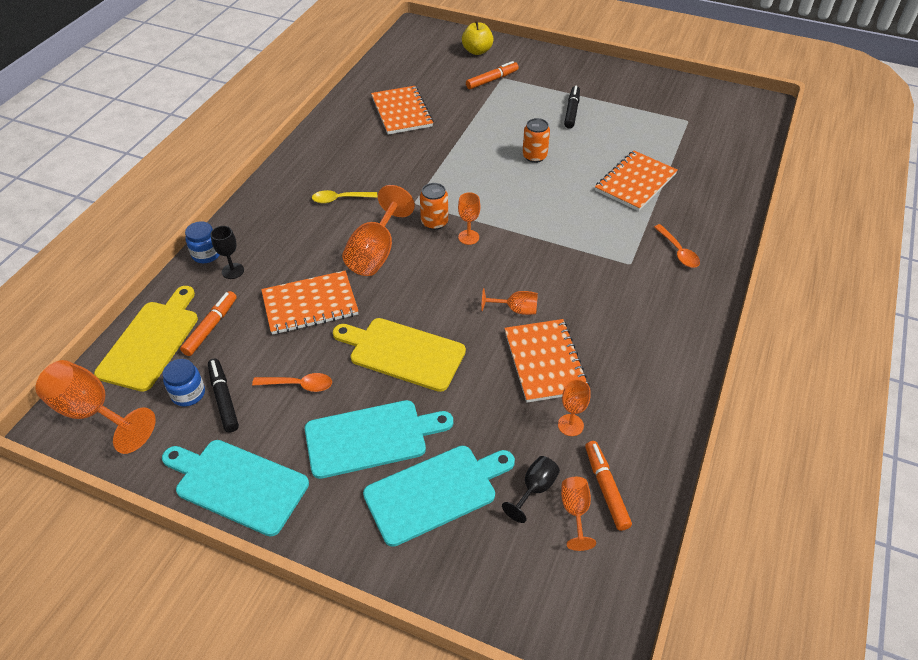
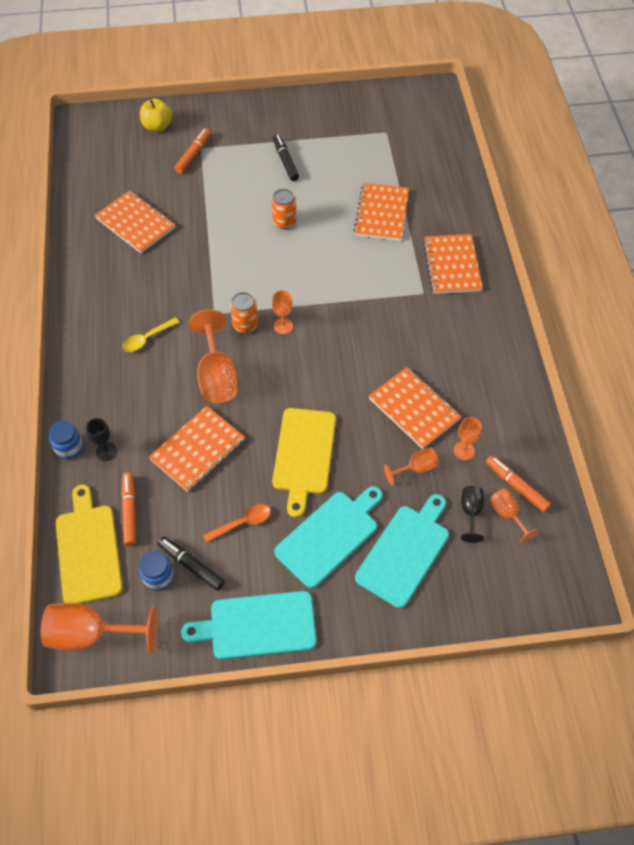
camera: 30 degrees left, 10 degrees up
yellow cutting board [333,318,466,392] -> yellow cutting board turned 75 degrees counterclockwise [272,408,336,518]
orange goblet [481,288,538,315] -> orange goblet moved to [384,447,439,485]
orange spoon [654,224,700,268] -> orange notebook [423,234,483,294]

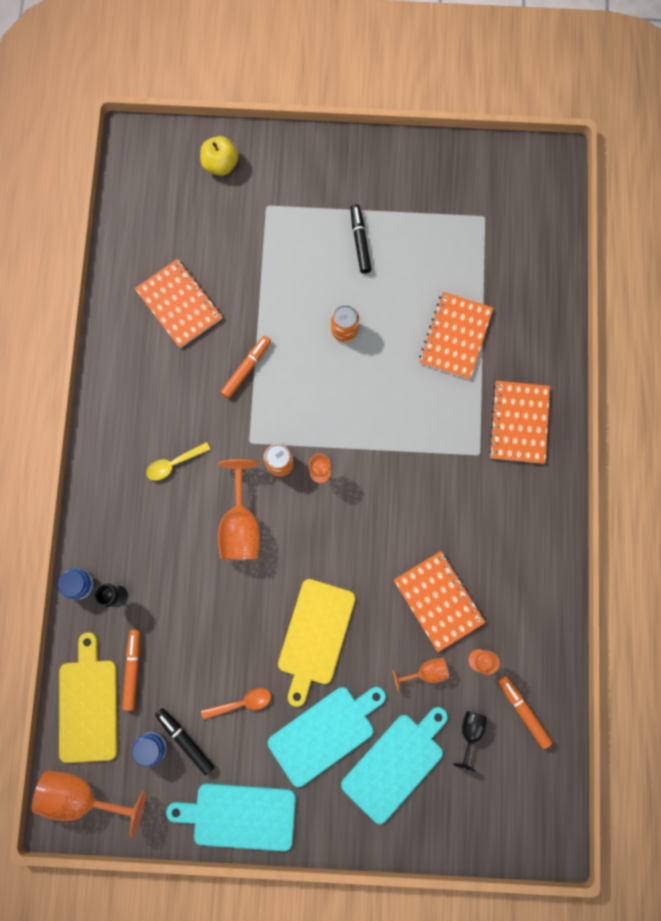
camera: 10 degrees right, 20 degrees up
orange notebook [149,406,245,492] -> none
orange marker [174,128,211,174] -> orange marker moved to [221,336,271,398]
orange goblet [490,488,539,543] -> none

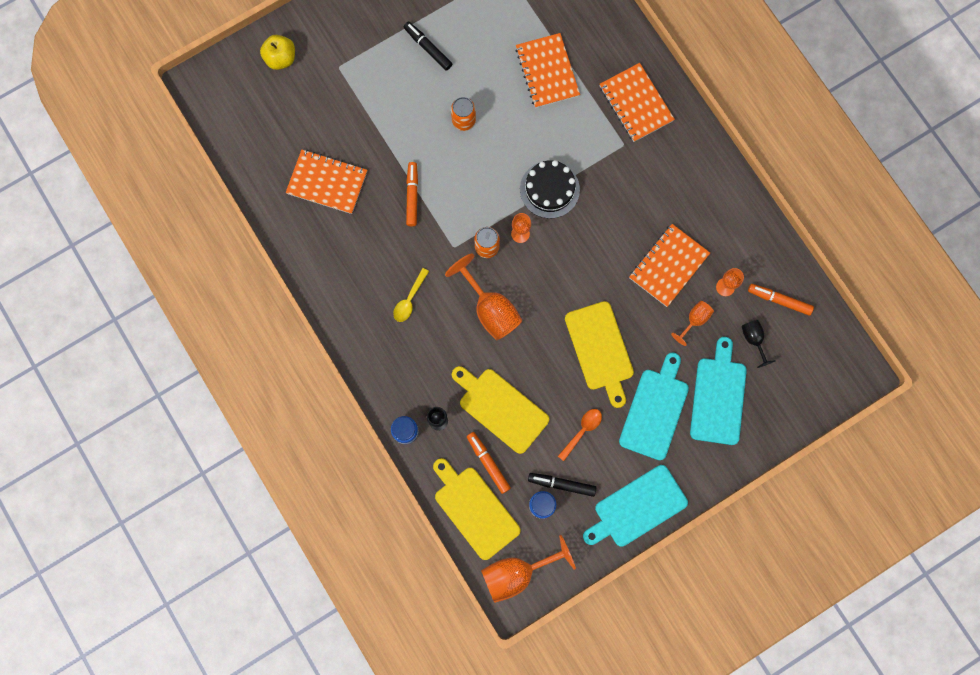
camera: 35 degrees left, 0 degrees up
orange notebook [394,551,486,652] -> orange notebook turned 75 degrees counterclockwise [629,224,710,307]
none -> yellow cutting board [452,366,549,454]
none -> black cake [520,160,580,219]

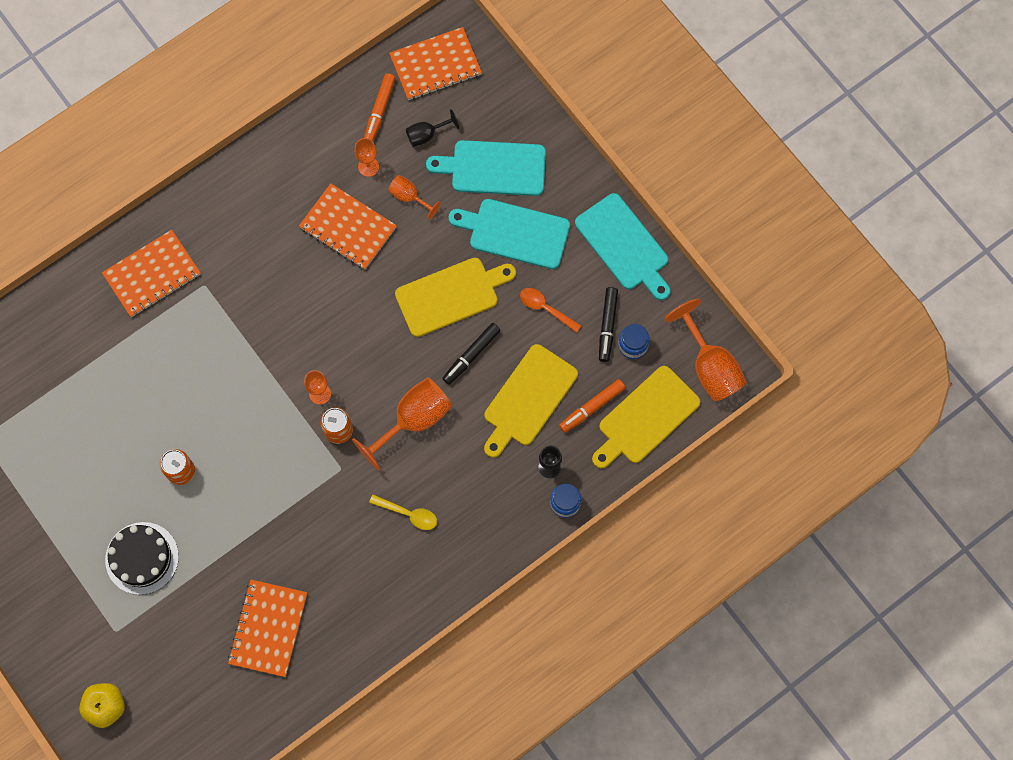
camera: 95 degrees left, 5 degrees down
black marker [403,22,452,71] -> black marker moved to [442,323,501,385]
orange marker [406,162,418,227] -> none
orange notebook [516,33,580,108] -> orange notebook moved to [389,27,482,100]
black cake [520,160,580,219] -> black cake moved to [105,522,179,595]

